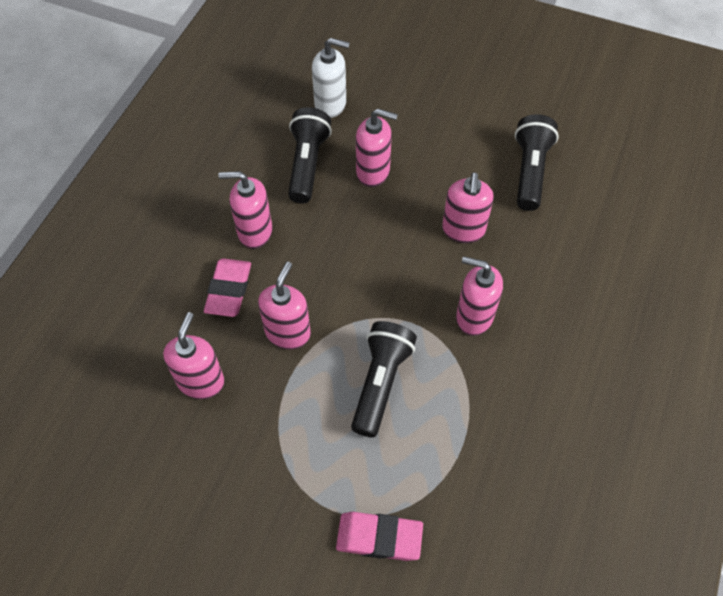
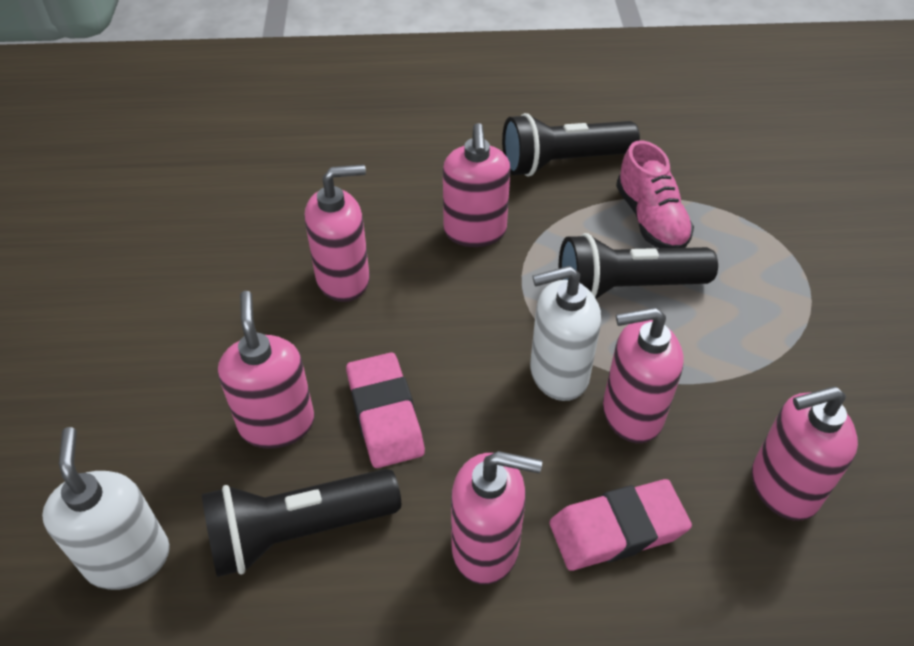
camera: 115 degrees left, 10 degrees down
pink soap dispenser [218,171,272,249] -> pink soap dispenser turned 60 degrees counterclockwise [451,451,542,585]
pink eraser [336,512,423,561] -> pink eraser moved to [346,352,425,468]
black flashlight [515,114,559,211] -> black flashlight moved to [502,113,640,177]
none -> white soap dispenser [530,266,601,401]
none -> pink shoe [616,140,694,248]

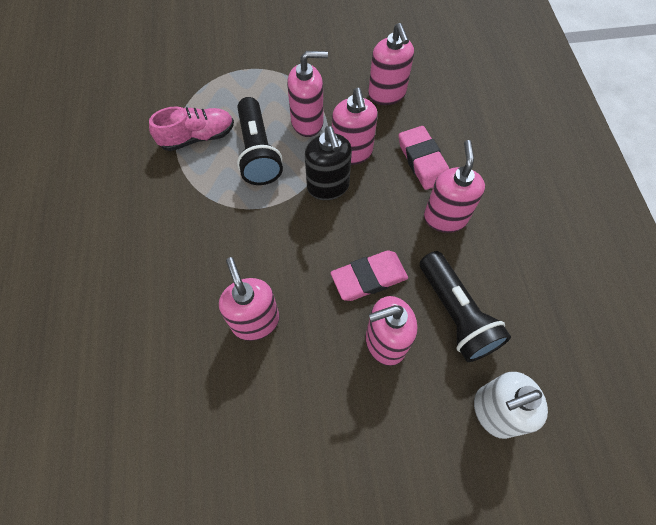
camera: 95 degrees left, 15 degrees up
pink soap dispenser [443,123,510,247] -> pink soap dispenser moved to [287,51,328,137]
black flashlight [502,113,640,177] -> none
white soap dispenser [530,266,601,401] -> black soap dispenser [305,126,352,200]

